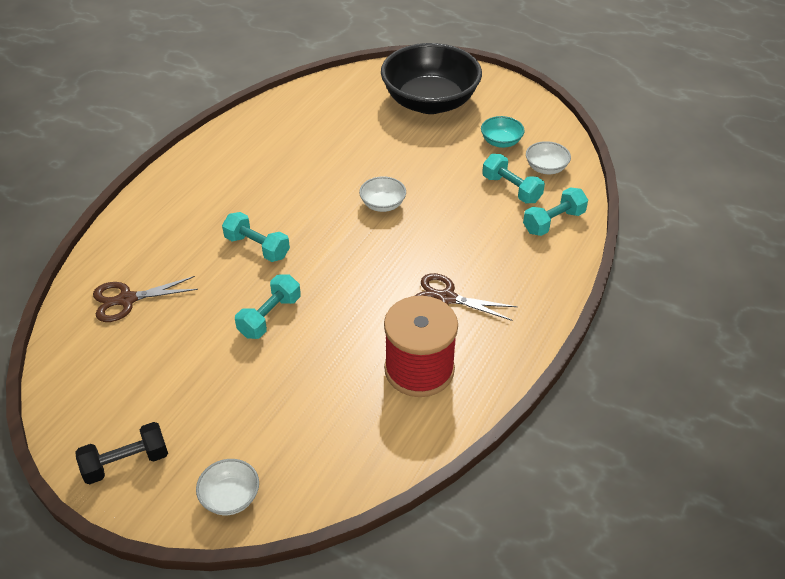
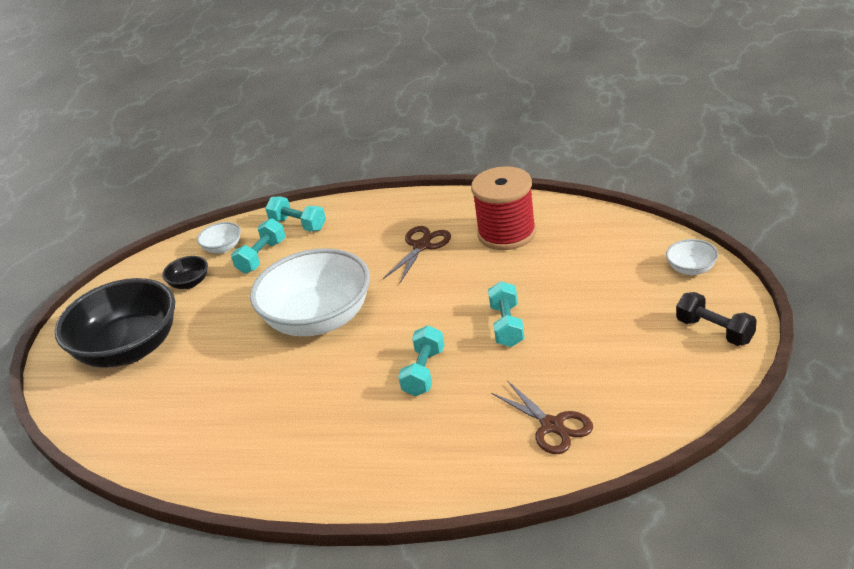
camera: 105 degrees left, 10 degrees down
turquoise dumbbell [235,274,301,339] -> turquoise dumbbell turned 75 degrees clockwise [488,281,525,347]
white bowl [359,176,406,212] -> white bowl [250,248,370,336], size x2.40
brown scissors [415,273,517,321] -> brown scissors turned 150 degrees counterclockwise [383,226,451,283]
turquoise bowl [481,116,525,148] -> black bowl [162,256,208,289]

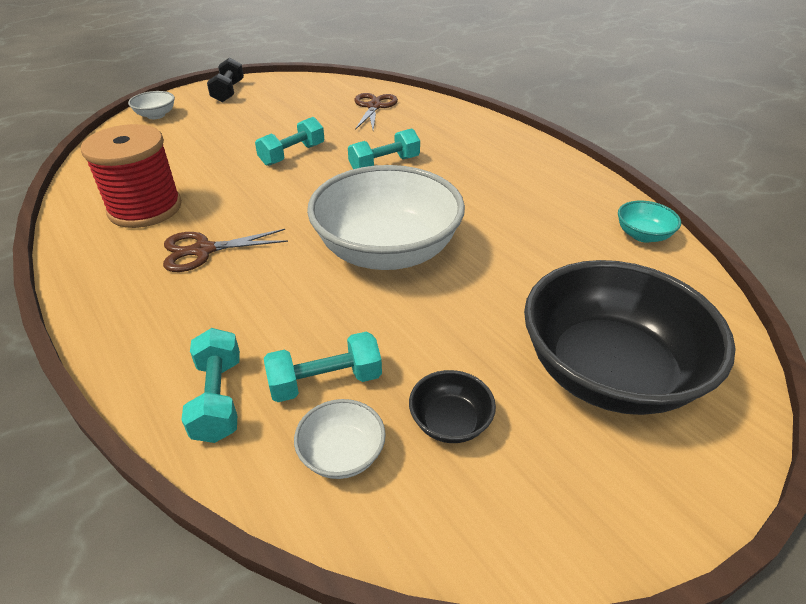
camera: 140 degrees left, 5 degrees up
none -> turquoise bowl [618,201,681,243]

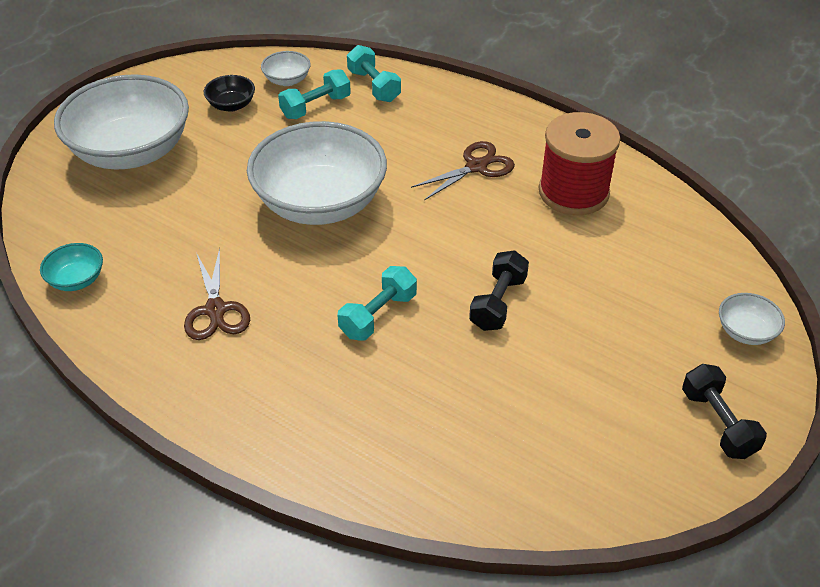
camera: 160 degrees right, 5 degrees up
turquoise dumbbell [255,117,324,166] -> black dumbbell [469,250,529,331]
brown scissors [354,93,398,130] -> brown scissors moved to [184,248,250,340]
black bowl [524,260,736,415] -> white bowl [54,74,189,169]

